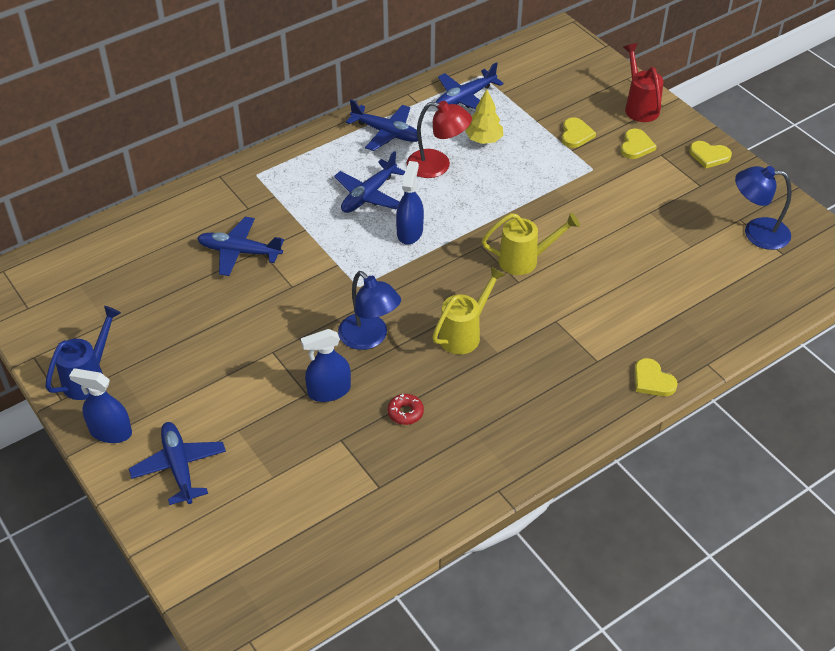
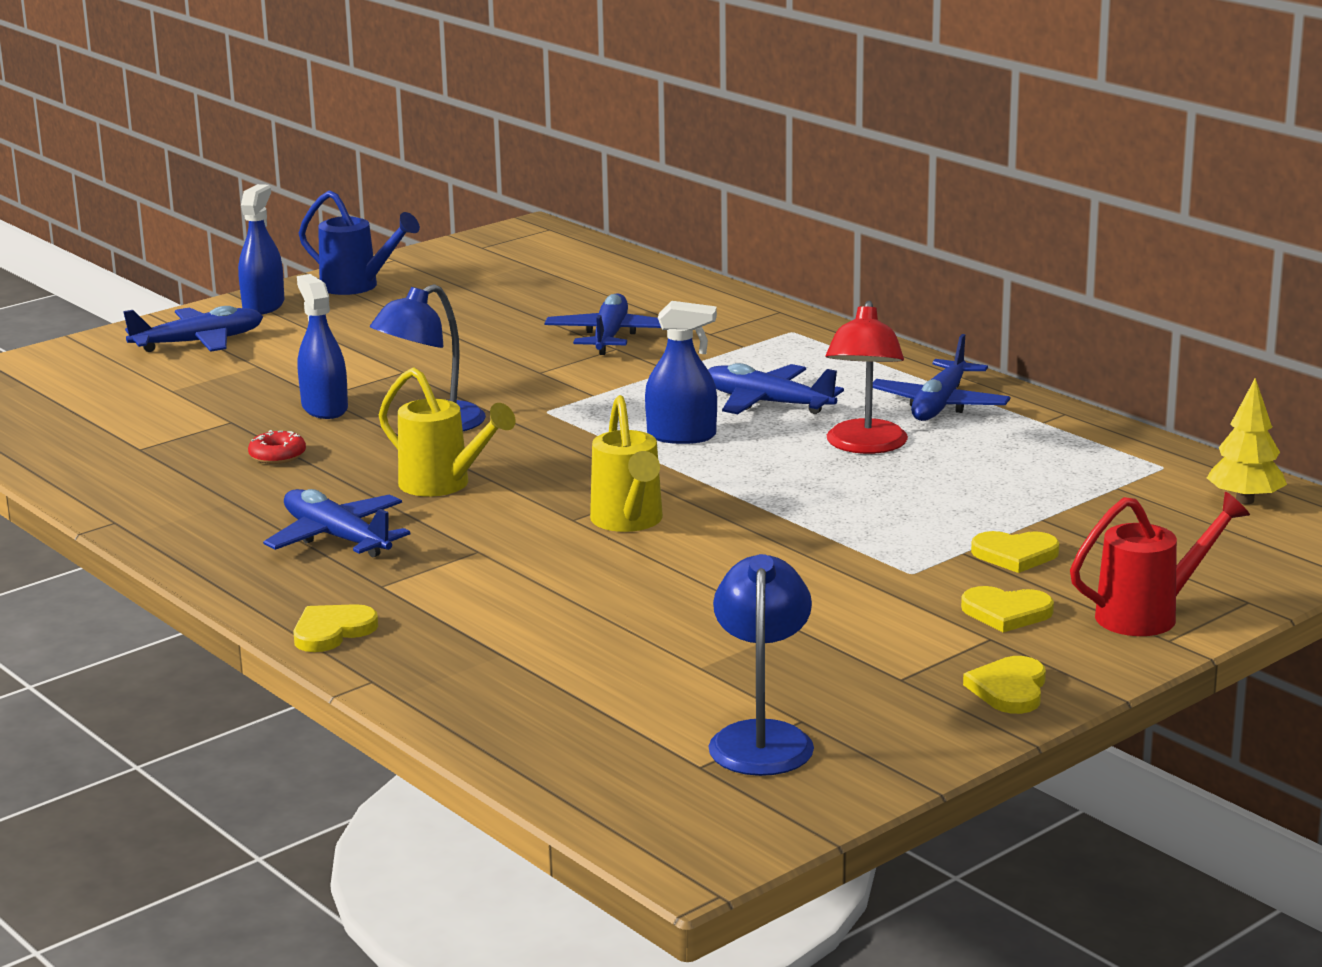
camera: 85 degrees right, 25 degrees down
blue plane [436,62,504,110] -> blue plane moved to [263,489,410,557]
yellow tree [465,89,503,144] -> yellow tree moved to [1207,378,1287,504]

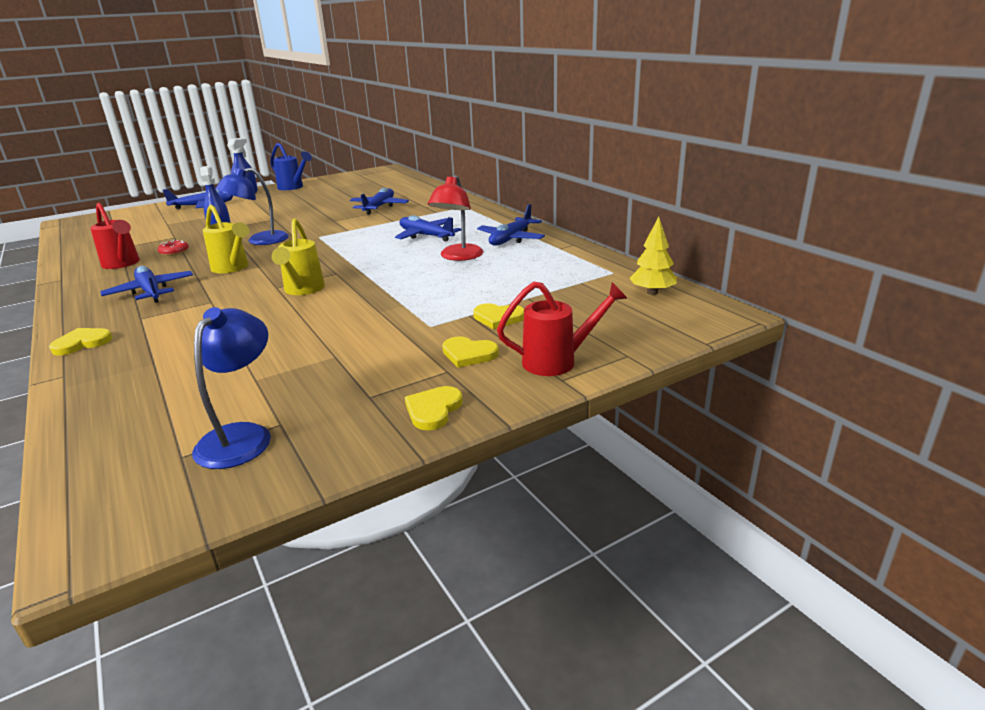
camera: 10 degrees right, 5 degrees up
blue spray bottle [645,301,717,444] -> none
none -> red watering can [90,203,140,269]

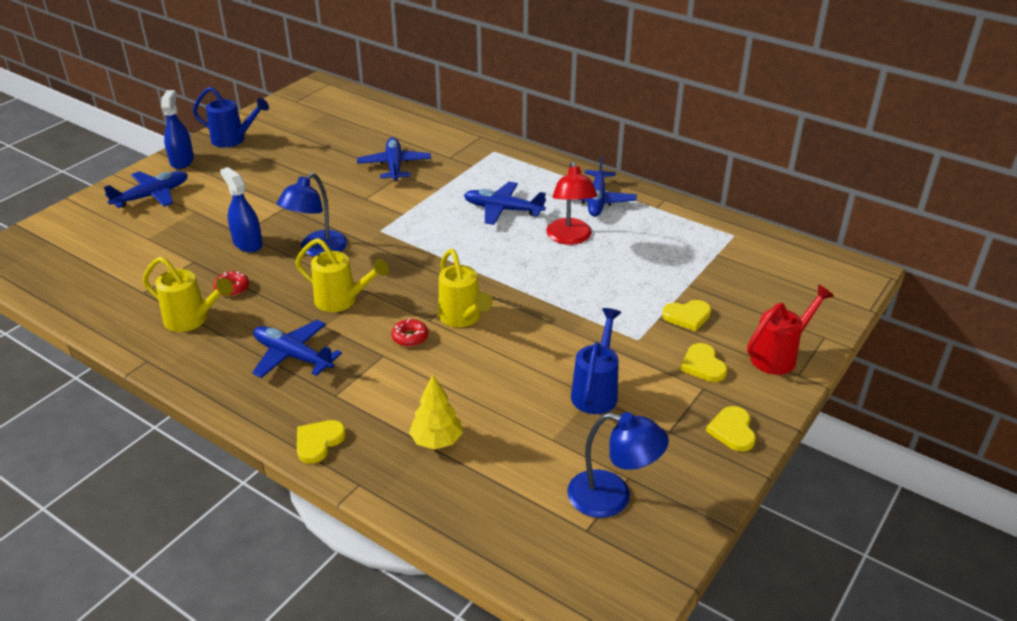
camera: 25 degrees left, 10 degrees up
red watering can [90,203,140,269] -> yellow watering can [143,257,233,332]
blue lamp [192,307,271,469] -> blue lamp turned 120 degrees clockwise [567,412,669,518]
yellow heart [442,336,499,368] -> yellow heart turned 75 degrees clockwise [681,343,727,382]
yellow tree [629,217,677,295] -> yellow tree moved to [409,375,463,450]
none -> red donut [391,319,428,347]
none -> blue watering can [571,308,621,414]

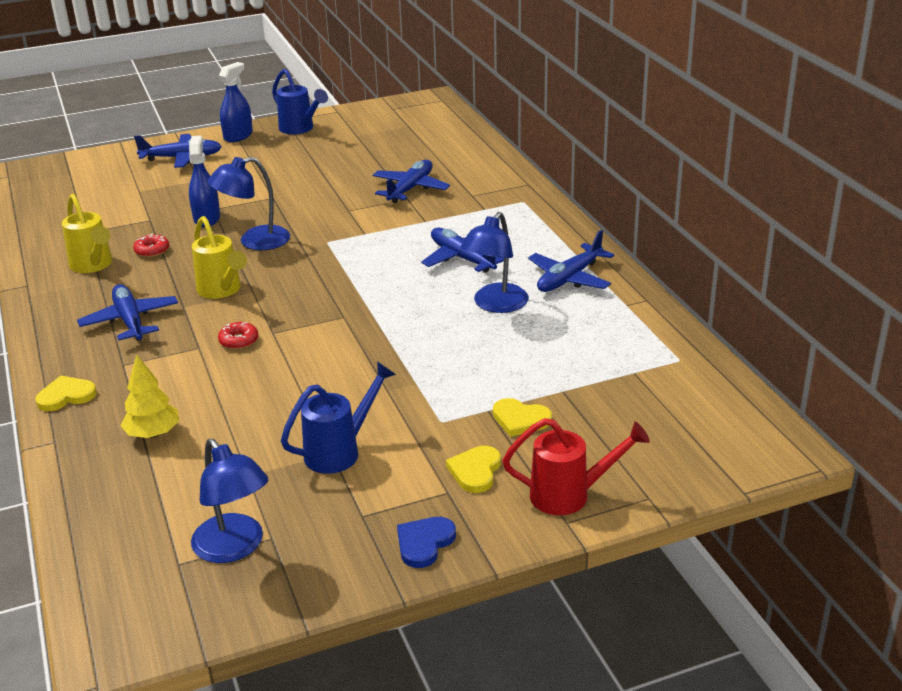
camera: 35 degrees right, 5 degrees down
yellow watering can [438,249,493,327] -> none
red lamp [546,161,598,245] -> blue lamp [460,212,529,313]
yellow heart [706,406,756,452] -> blue heart [397,517,456,568]

